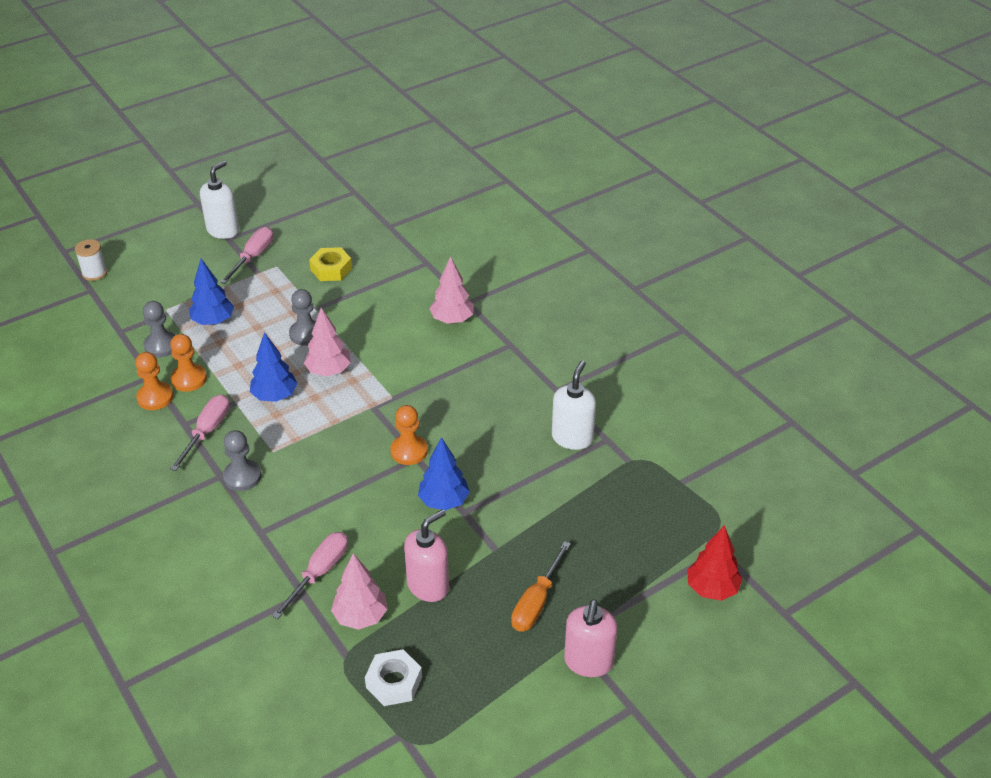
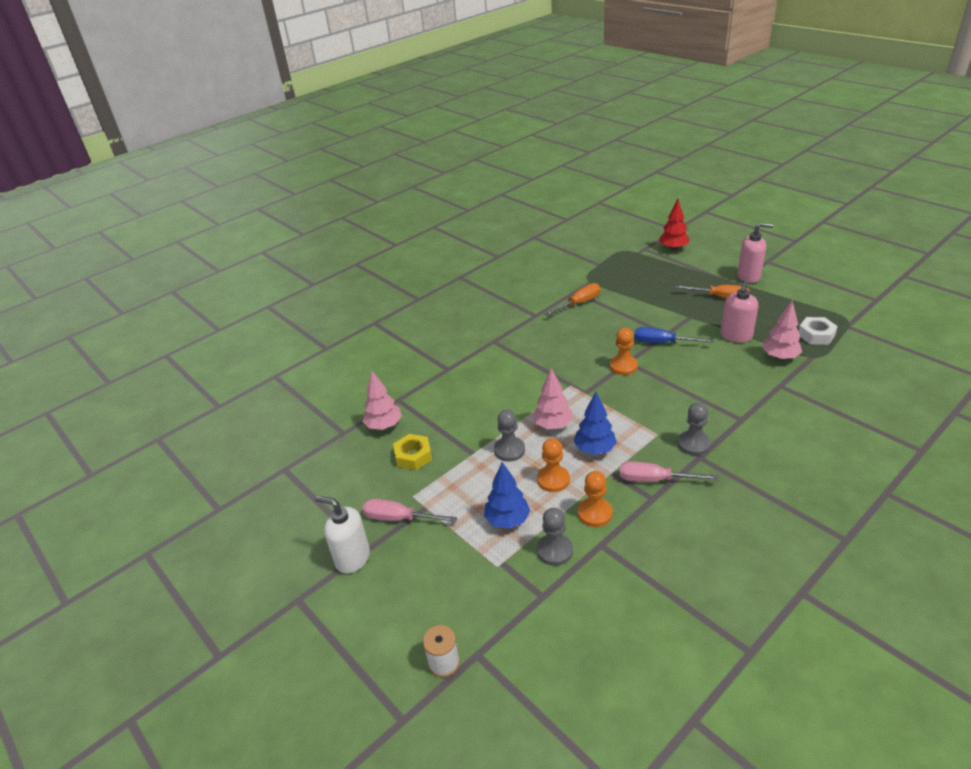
camera: 95 degrees left, 5 degrees down
orange pawn [135,352,173,410] -> orange pawn moved to [537,438,570,492]
pink screwdriver [272,532,348,619] -> none
pink soap dispenser [404,509,449,602] -> pink soap dispenser turned 105 degrees counterclockwise [721,280,758,343]
blue tree [418,437,470,511] -> blue screwdriver [634,327,714,343]
pink tree [429,256,474,324] -> pink tree moved to [362,370,402,430]
white soap dispenser [552,360,596,450] -> orange screwdriver [545,283,600,316]

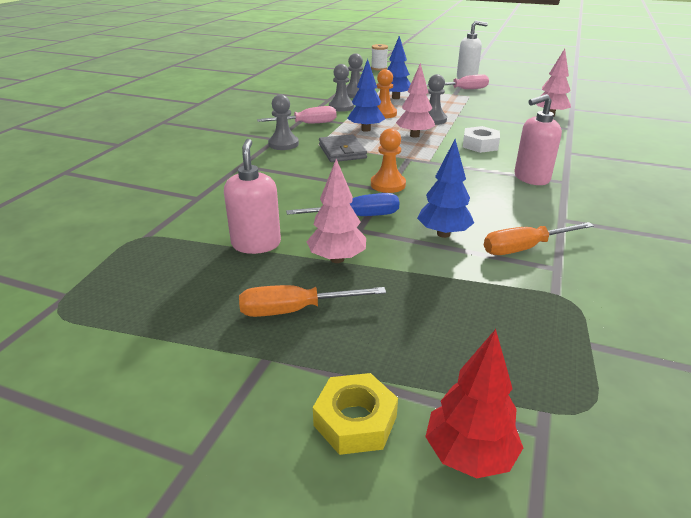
camera: 150 degrees right, 5 degrees down
yellow nut [393,434,432,470] -> yellow nut moved to [313,373,398,455]
orange screwdriver [545,283,600,316] -> orange screwdriver turned 45 degrees clockwise [484,222,594,255]
orange pawn [578,471,612,527] -> grey pawn [329,64,354,112]
pink soap dispenser [737,222,774,283] -> pink soap dispenser moved to [514,94,562,185]
pink tree [762,301,802,360] -> pink tree moved to [306,159,366,263]
white nut [798,317,838,345] -> white nut moved to [463,126,500,153]
none -> grey wallet [319,134,367,162]
none -> blue tree [417,139,474,238]

